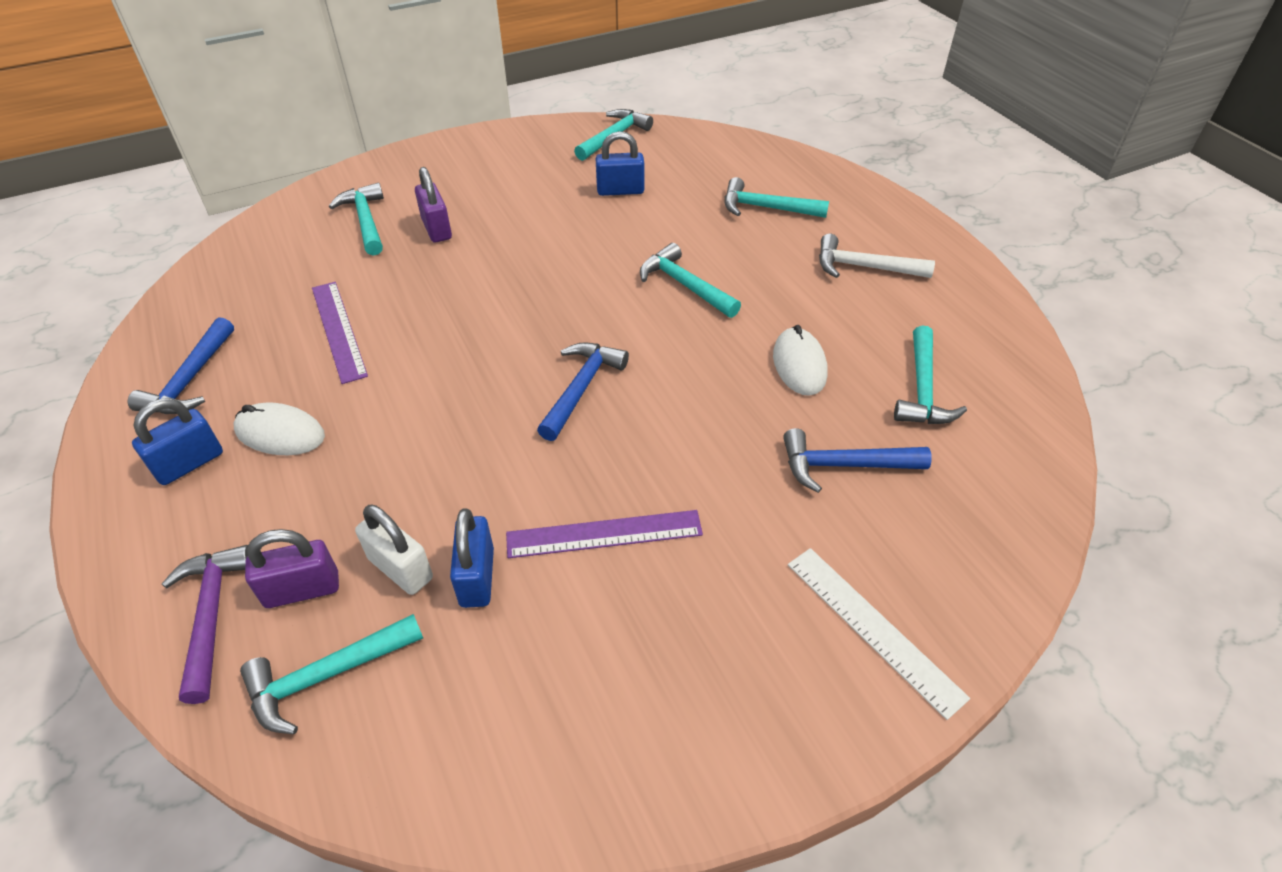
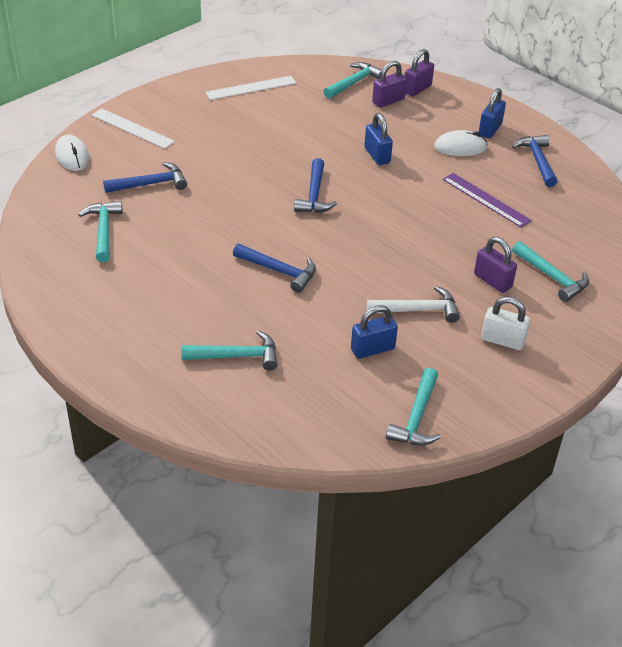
camera: 160 degrees right, 5 degrees down
purple hammer [162,545,248,704] -> purple padlock [405,49,434,97]
white padlock [355,505,433,595] -> white padlock moved to [481,297,530,350]
blue padlock [450,508,494,608] -> blue padlock moved to [364,113,393,165]
purple ruler [506,510,703,558] -> none
turquoise hammer [640,243,741,318] -> blue hammer [233,244,316,293]
white mouse [773,325,828,396] -> white mouse moved to [55,135,89,171]
white hammer [819,234,935,278] -> white hammer moved to [367,286,460,323]
none -> white ruler [205,76,296,100]

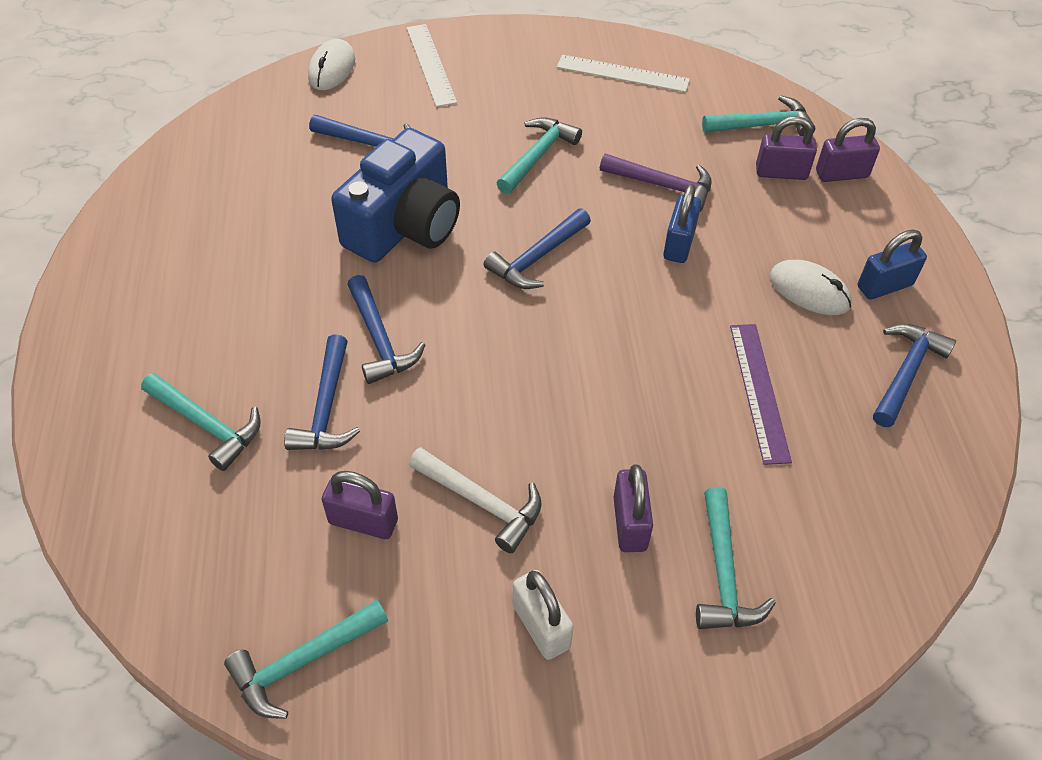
camera: 40 degrees right, 10 degrees up
turquoise hammer [78,201,123,262] -> turquoise hammer moved to [497,117,582,194]
blue padlock [351,305,398,359] -> purple padlock [322,471,398,539]
none -> blue hammer [284,334,360,450]
none -> blue camera [331,128,460,263]
none -> purple hammer [600,154,712,212]

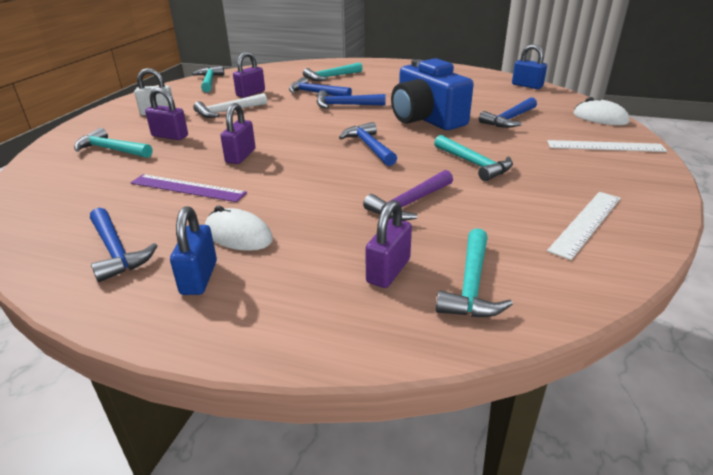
camera: 115 degrees right, 20 degrees down
blue padlock [663,184,701,263] -> blue padlock moved to [512,44,547,89]
white mouse [770,260,852,315] -> white mouse turned 60 degrees clockwise [205,206,273,251]
purple padlock [816,118,880,182] -> purple padlock moved to [220,103,256,164]

